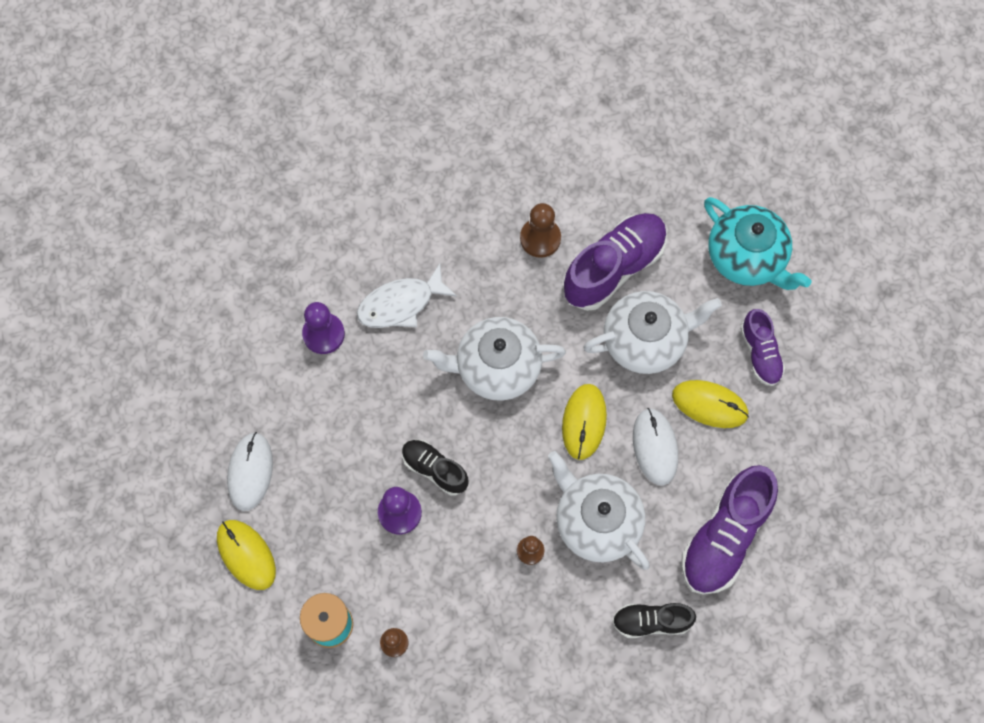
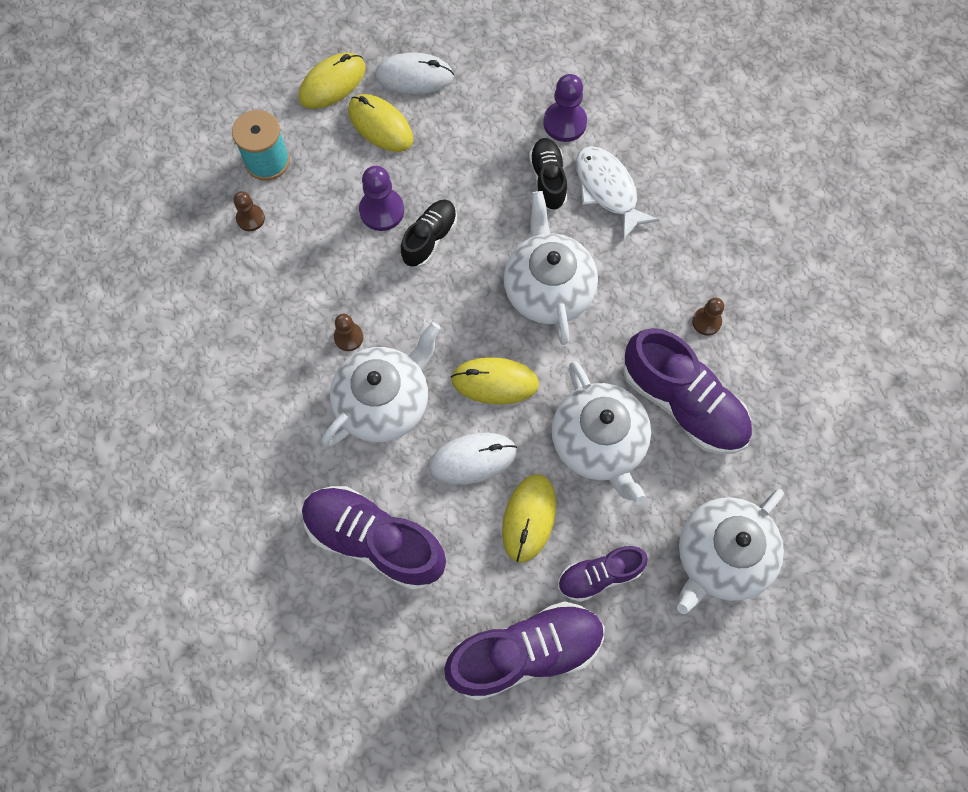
camera: 85 degrees right, 0 degrees up
brown pawn [520,203,561,258] -> brown pawn [692,298,724,336], size x0.63
black shoe [612,603,696,638] -> black shoe moved to [529,138,567,211]
turquoise teapot [704,197,811,290] -> white teapot [677,489,784,614]
none -> yellow mouse [348,94,413,152]
none -> purple shoe [444,601,605,700]

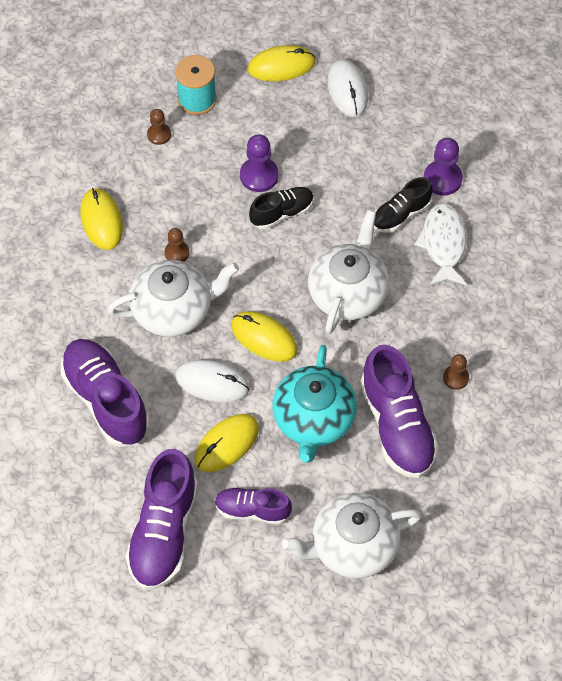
camera: 30 degrees right, 10 degrees down
yellow mouse [348,94,413,152] -> yellow mouse moved to [80,188,123,250]
white mouse [375,53,454,94] -> white mouse turned 45 degrees clockwise [327,59,368,117]
purple shoe [444,601,605,700] -> purple shoe turned 90 degrees clockwise [125,449,198,590]
black shoe [529,138,567,211] -> black shoe turned 150 degrees counterclockwise [374,177,433,233]
white teapot [552,361,651,505] -> turquoise teapot [272,345,357,463]

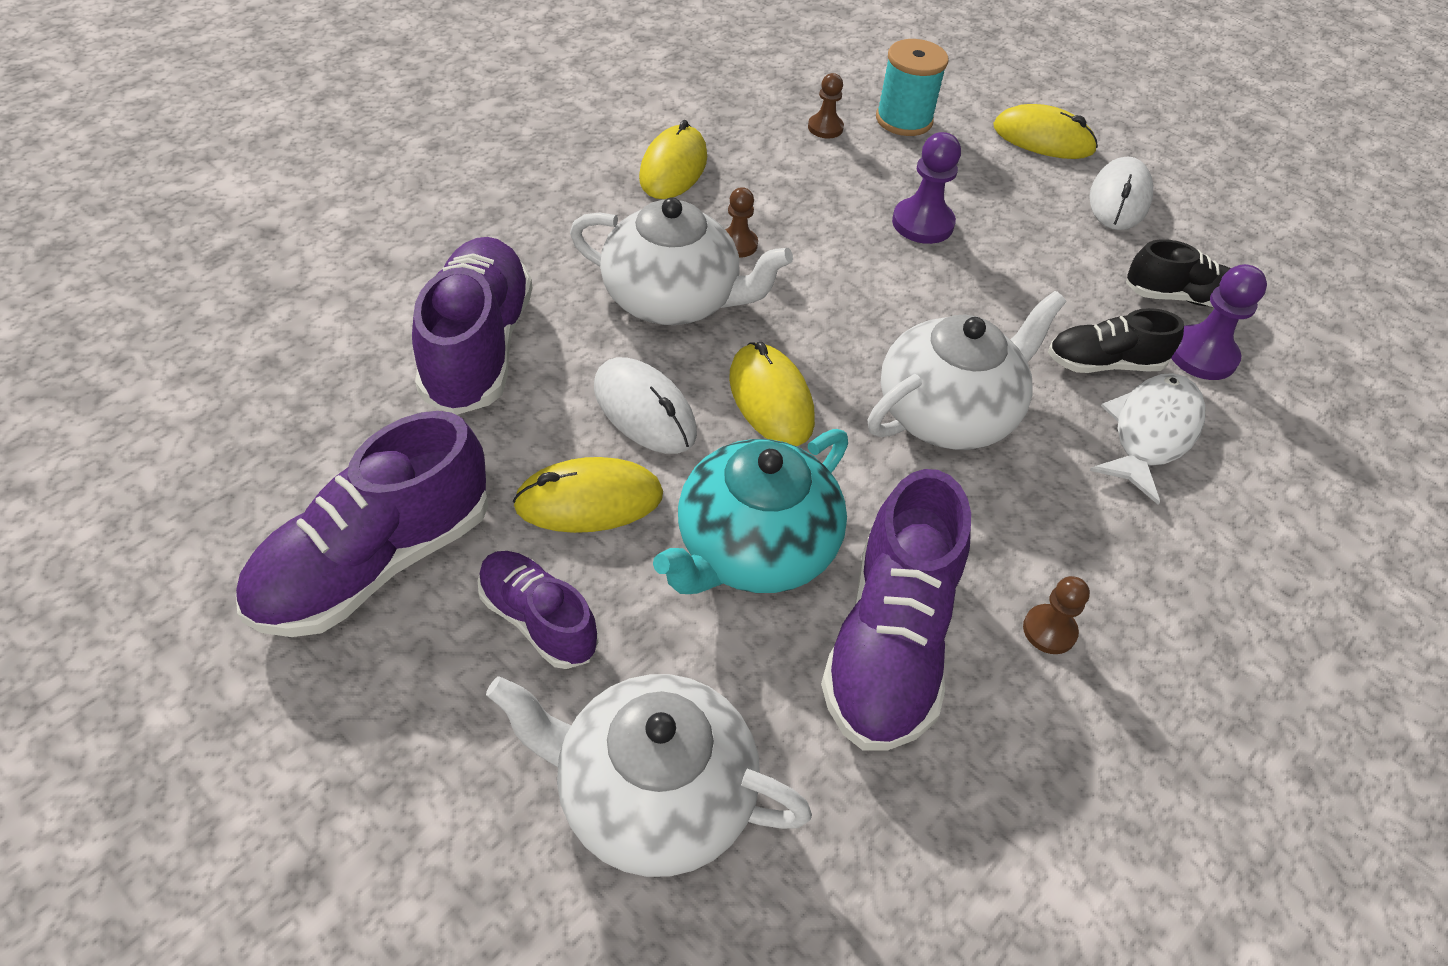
camera: 30 degrees right, 10 degrees down
black shoe [249,187,314,229] -> black shoe moved to [1126,239,1231,307]

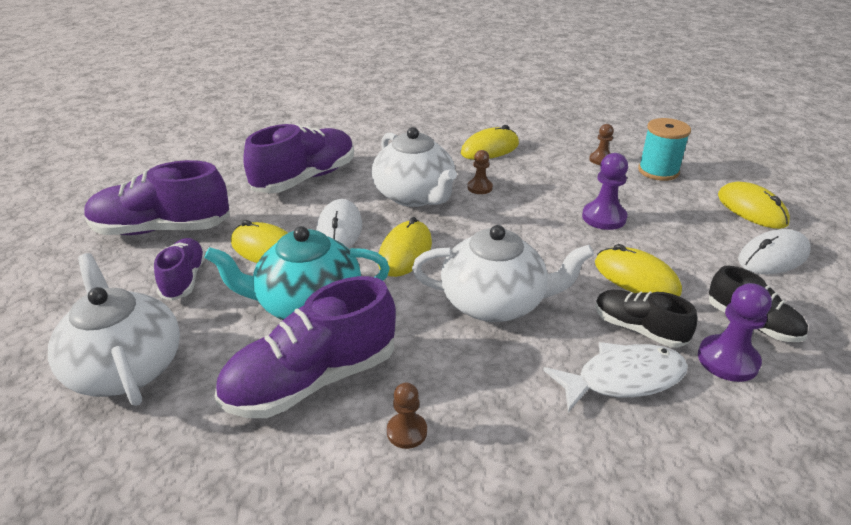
camera: 45 degrees right, 15 degrees down
none -> yellow mouse [595,244,682,296]

